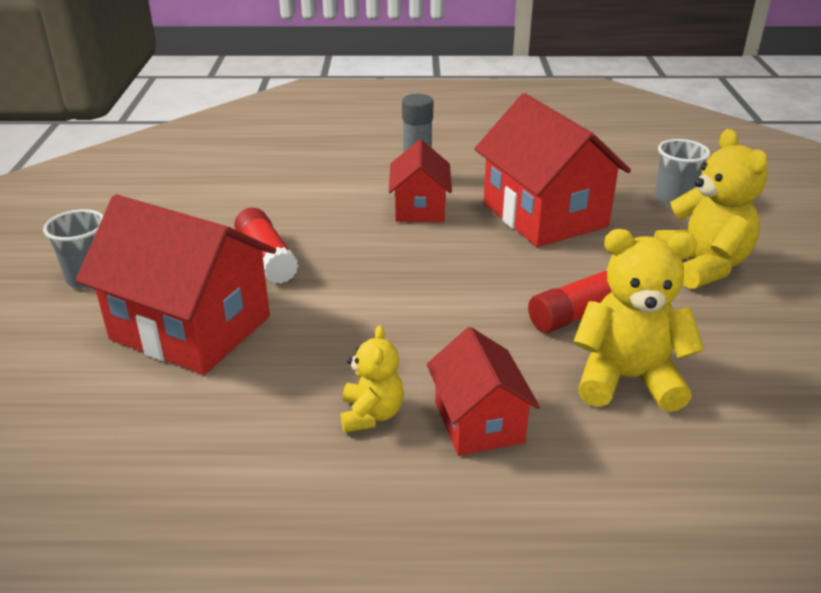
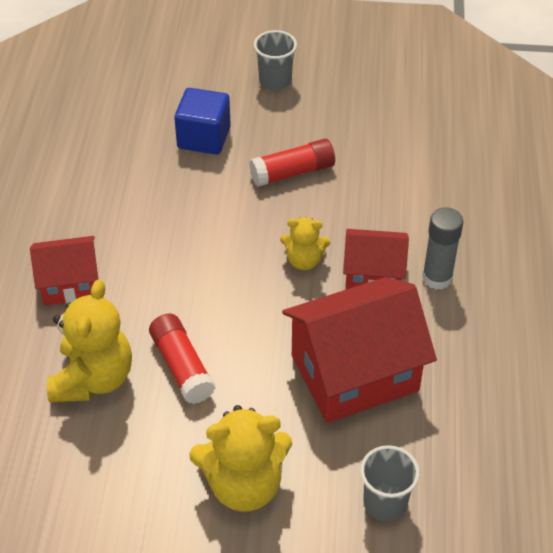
camera: 95 degrees right, 15 degrees up
red house [76,195,276,375] -> blue cube [174,88,231,155]
yellow teddy bear [341,325,404,432] -> yellow teddy bear moved to [280,217,330,270]

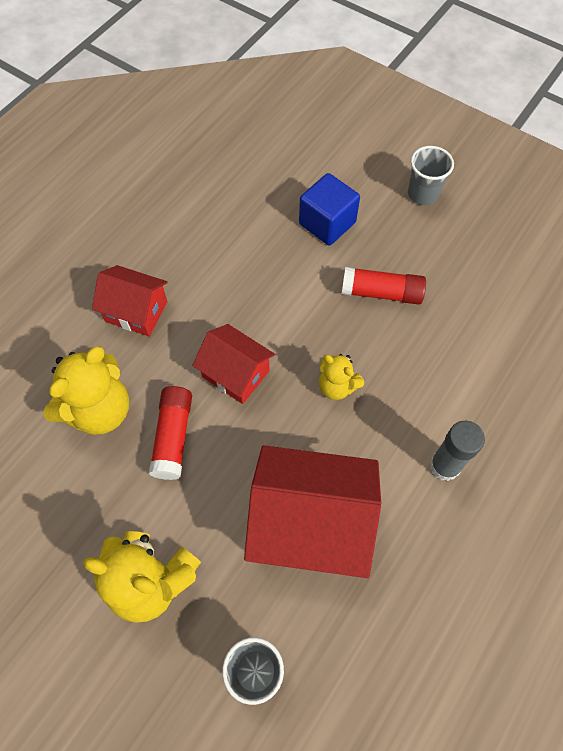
camera: 30 degrees right, 15 degrees up
red house [343,229,409,290] -> red house moved to [192,324,275,404]

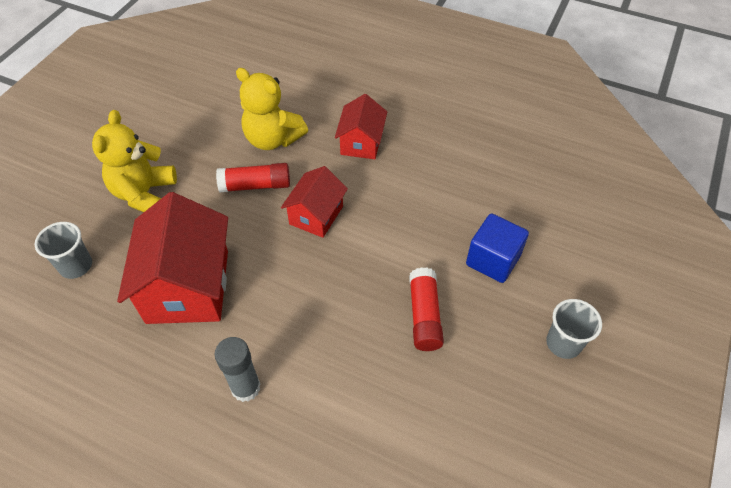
camera: 80 degrees right, 10 degrees down
yellow teddy bear [319,354,364,400] -> none

